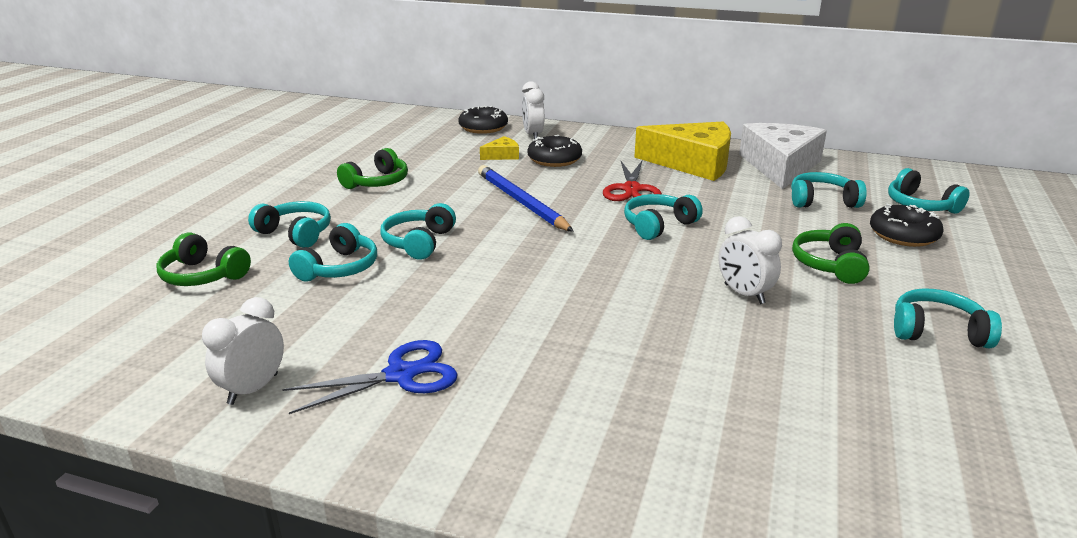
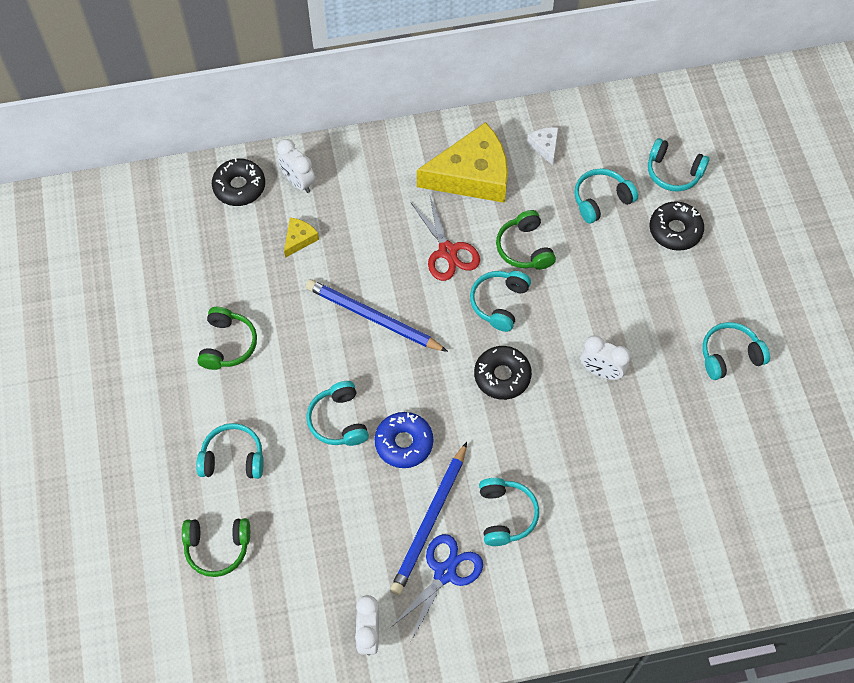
camera: 30 degrees left, 35 degrees up
turquoise headphones [289,223,377,282] -> turquoise headphones moved to [479,478,539,546]
black donut [528,135,582,167] -> black donut moved to [474,346,532,400]
white cheese [739,123,827,189] -> white cheese [527,127,558,165], size x0.42
green headphones [792,223,870,284] -> green headphones moved to [496,210,556,270]
none -> blue donut [375,412,433,468]
none -> blue pencil [390,442,467,595]

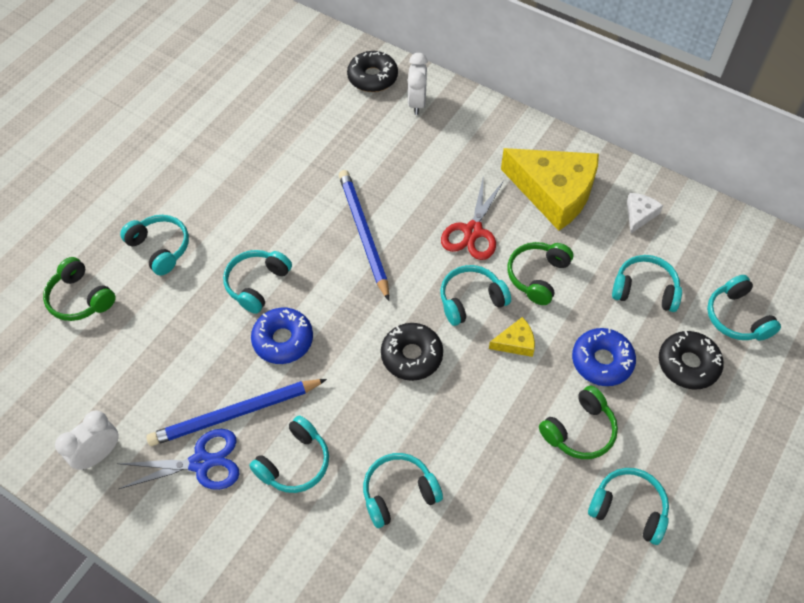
camera: 45 degrees right, 5 degrees down
green headphones [197,307,257,370] -> green headphones moved to [539,386,618,459]
yellow cheese [284,218,319,258] -> yellow cheese moved to [489,317,535,357]
white clock [581,335,631,380] -> none
none -> turquoise headphones [363,453,443,528]
none -> blue donut [572,328,636,386]

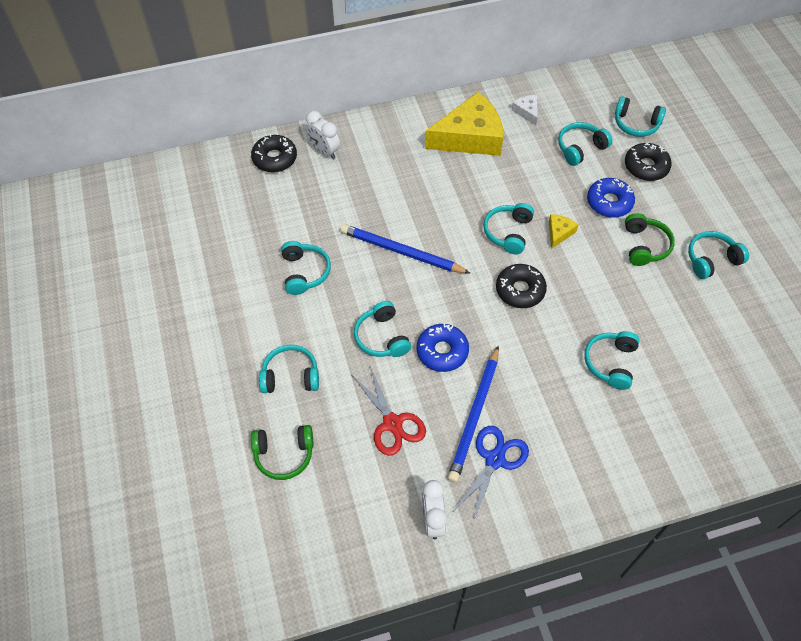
camera: 50 degrees left, 0 degrees up
turquoise headphones [249,416,329,493] -> turquoise headphones moved to [281,241,331,295]
red scissors [441,179,504,260] -> red scissors moved to [352,366,426,456]
green headphones [507,242,573,305] -> none

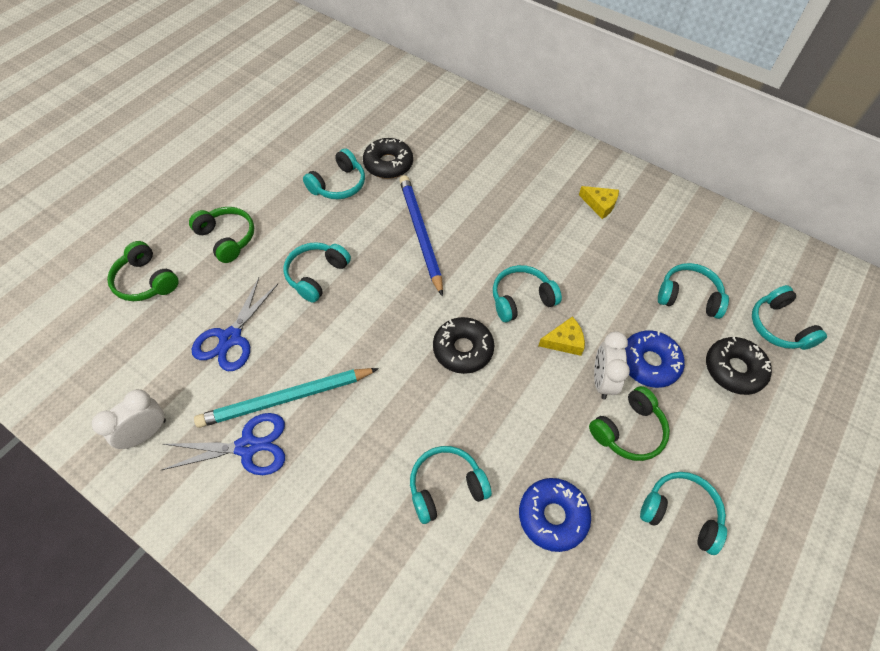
camera: 50 degrees right, 0 degrees up
black donut [251,134,297,173] -> black donut moved to [363,138,413,179]
turquoise headphones [259,345,319,393] -> green headphones [189,207,254,263]
white clock [306,111,340,159] -> white clock moved to [594,331,630,399]
red scissors [352,366,426,456] -> blue scissors [192,278,278,371]
blue donut [417,324,469,372] -> blue donut moved to [519,478,591,552]
yellow cheese [425,92,503,156] -> yellow cheese [579,186,619,219], size x0.42
blue pencil [448,346,499,483] -> turquoise pencil [194,368,379,428]
white cheese [512,95,538,125] -> none

